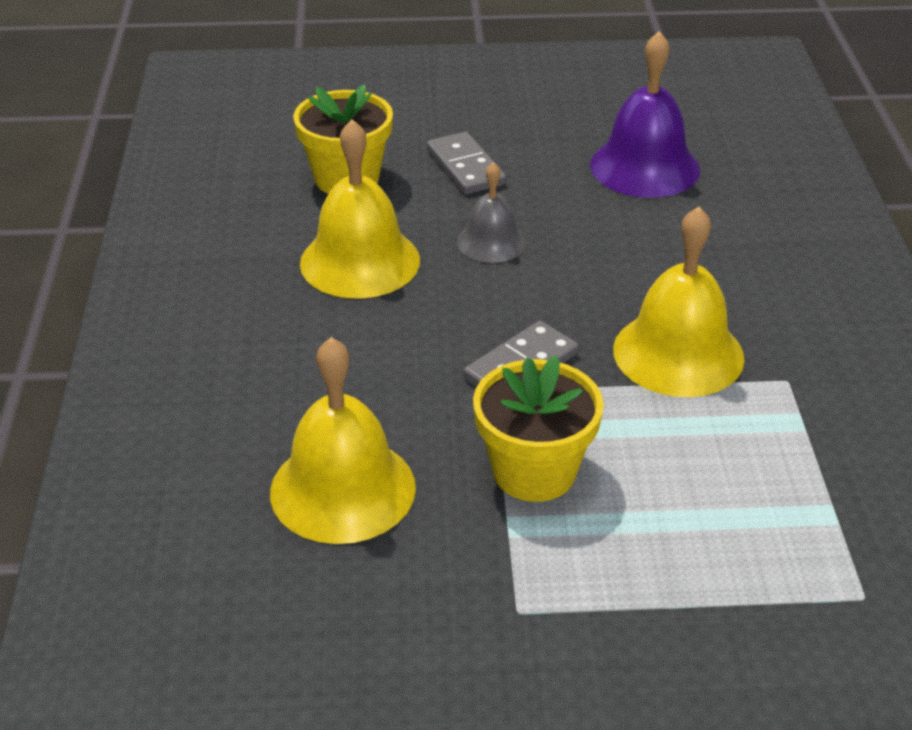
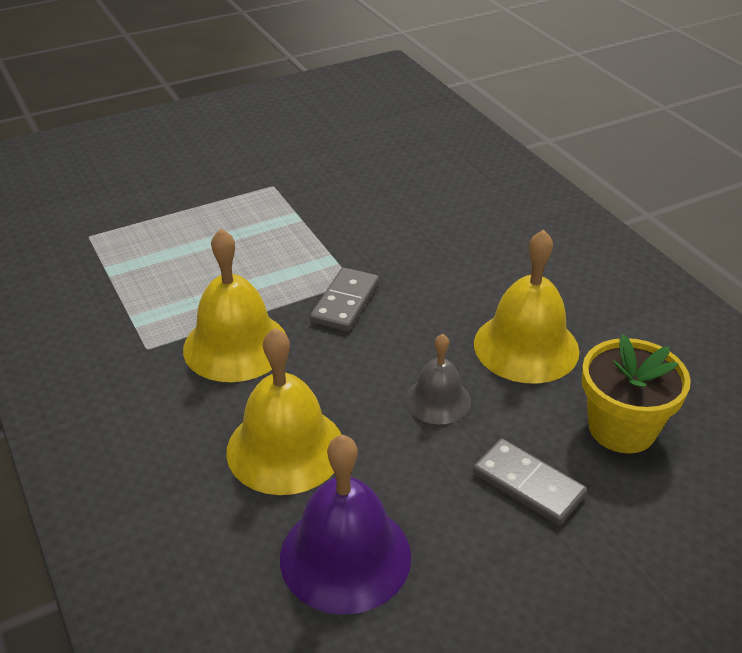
camera: 155 degrees right, 0 degrees up
yellow bell [270,337,416,544] -> yellow bell moved to [226,328,341,495]
yellow flower pot [473,355,604,502] -> none

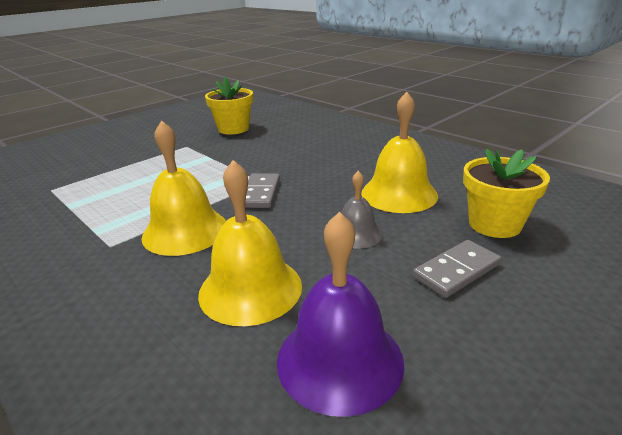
camera: 15 degrees left, 10 degrees down
grey domino [473,439,587,525] -> grey domino turned 60 degrees counterclockwise [413,240,501,298]
none -> yellow flower pot [205,77,253,135]

